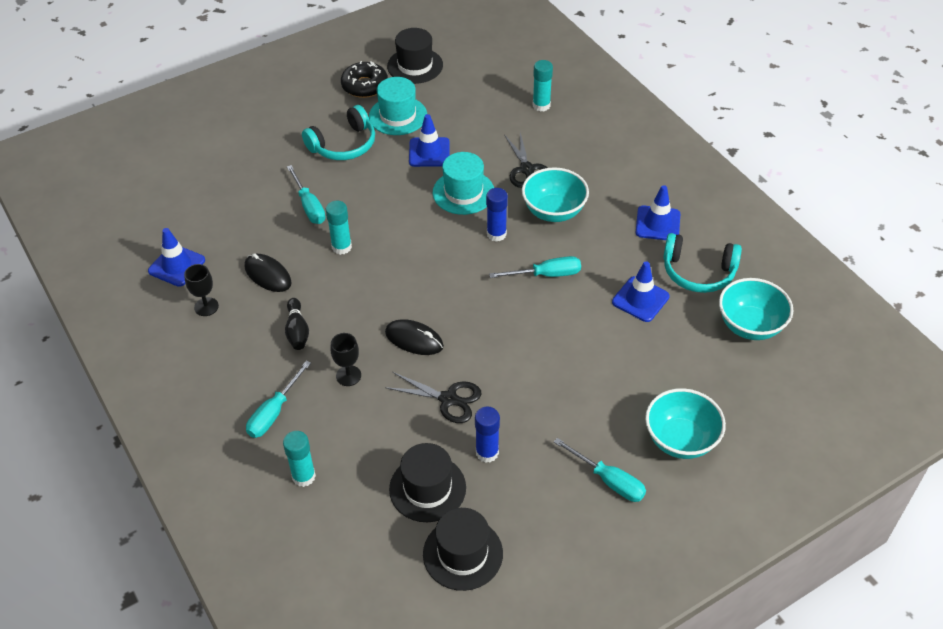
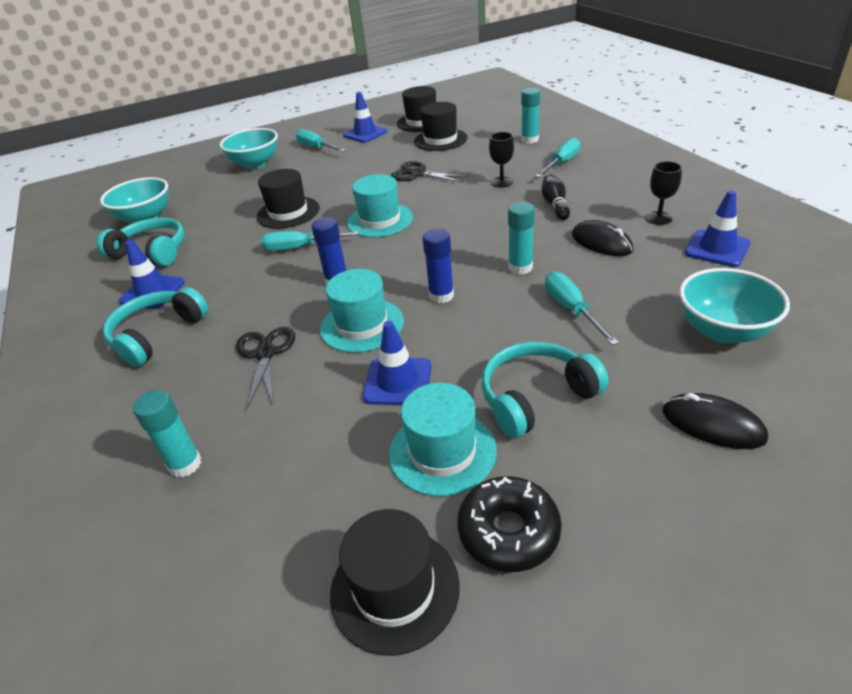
camera: 170 degrees left, 10 degrees down
black mouse [385,319,444,355] -> black mouse moved to [663,393,768,449]
blue glue stick [475,406,500,463] -> blue glue stick moved to [423,229,454,303]
turquoise bowl [522,167,589,222] -> turquoise bowl moved to [679,268,790,344]
blue traffic cone [612,262,670,322] -> blue traffic cone moved to [343,92,387,143]
none -> turquoise headphones [103,287,208,367]
none -> black hat [256,169,320,229]
none -> turquoise hat [347,174,413,237]

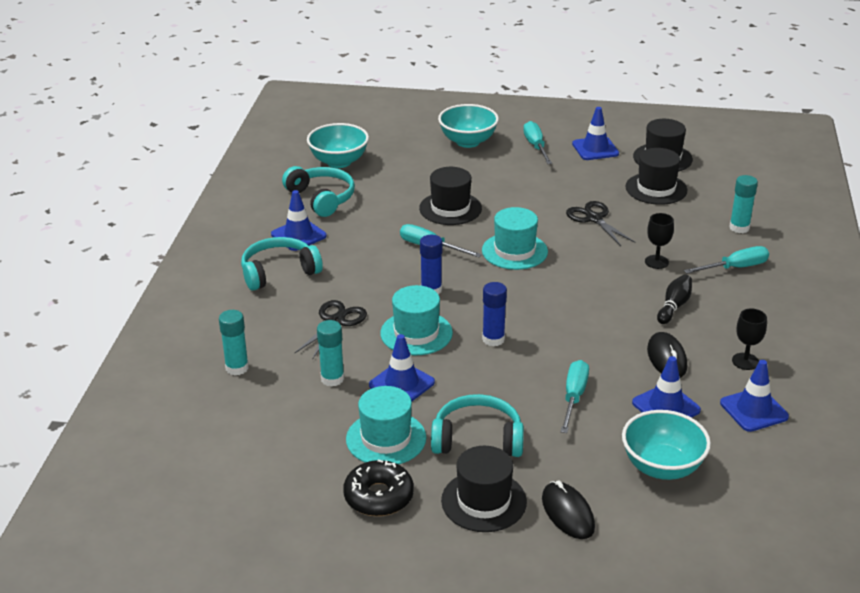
camera: 30 degrees right, 5 degrees down
black hat [330,509,460,656] -> black hat moved to [441,446,527,532]
turquoise glue stick [508,202,535,275] -> turquoise glue stick moved to [317,320,344,387]
none -> blue traffic cone [632,356,701,418]

